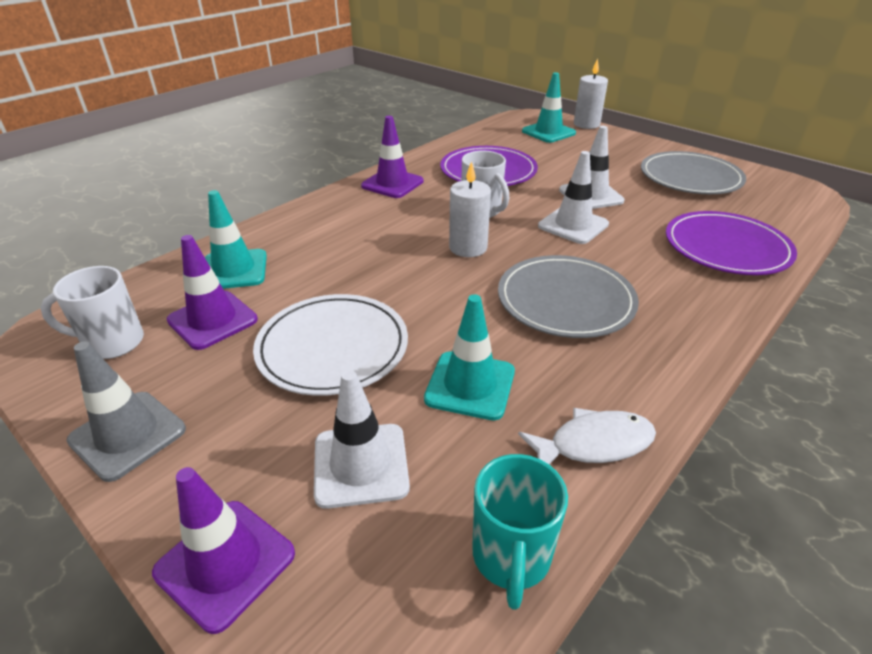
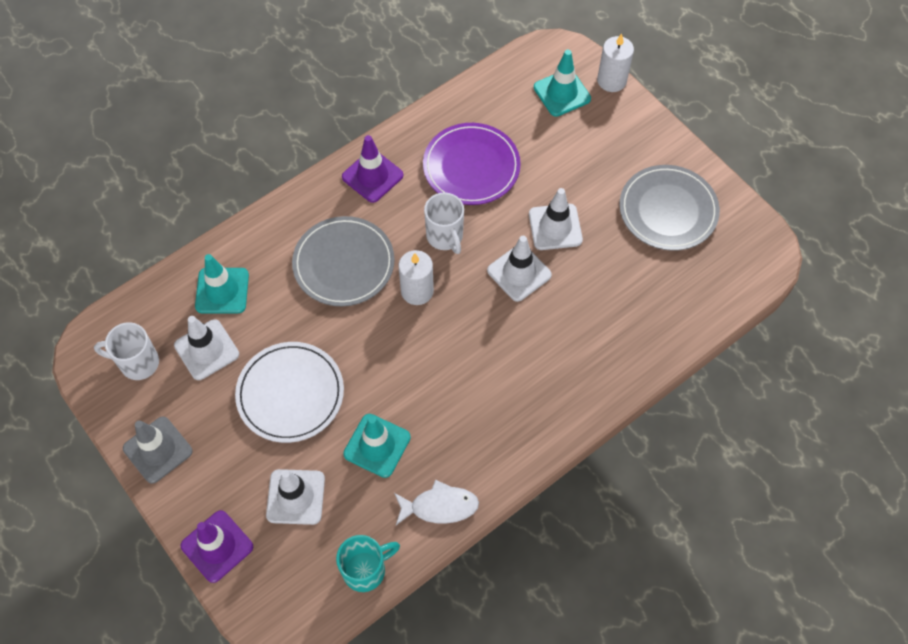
camera: 10 degrees right, 25 degrees up
purple traffic cone [167,235,258,350] -> white traffic cone [174,316,239,380]
turquoise mug [472,454,568,610] -> turquoise mug turned 135 degrees counterclockwise [336,535,400,592]
grey plate [498,255,639,338] -> grey plate moved to [292,216,395,306]
purple plate [666,211,797,275] -> none

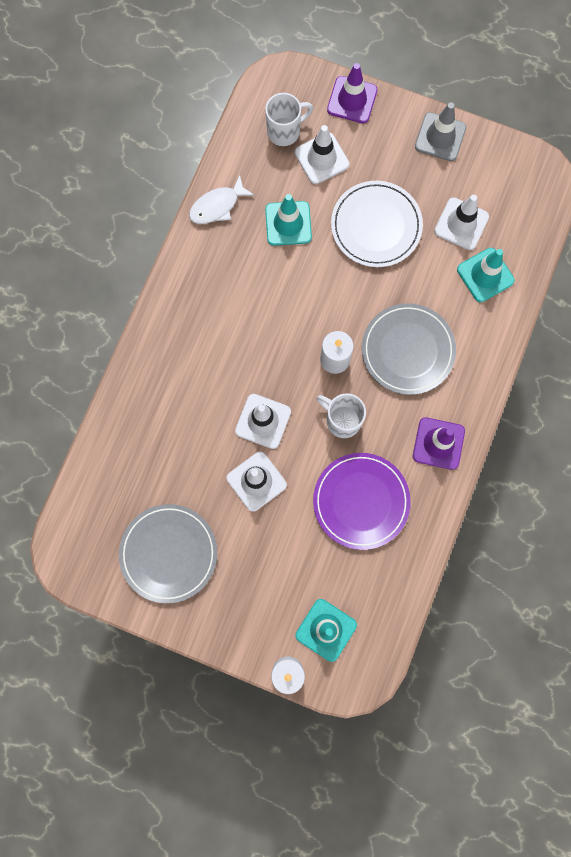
camera: 150 degrees right, 15 degrees up
white mug [94,322,159,380] -> white mug moved to [265,93,313,146]
turquoise mug [336,535,400,592] -> none

